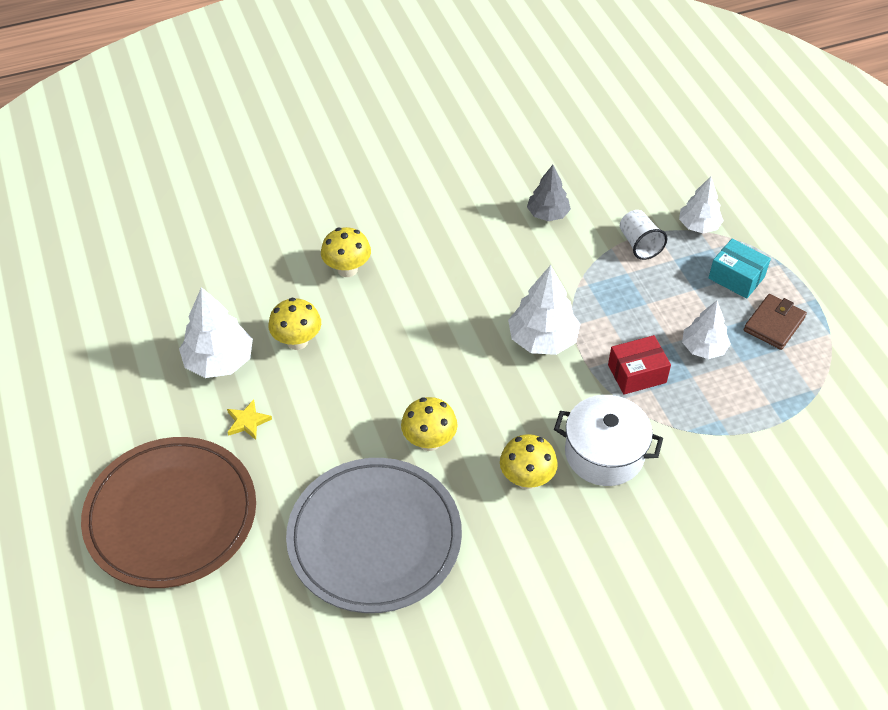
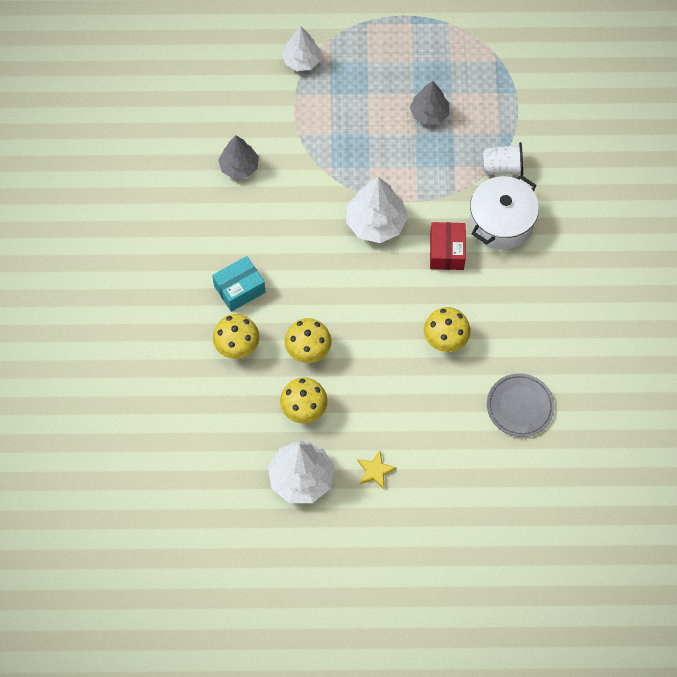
camera: 70 degrees left, 15 degrees up
brown plate [81,437,256,588] -> none
grey plate [286,458,462,613] -> grey plate [487,373,555,437], size x0.49
yellow mushroom [500,434,558,489] -> yellow mushroom moved to [285,318,331,363]
red box [608,335,671,395] -> red box moved to [430,222,466,270]
white cup [620,210,667,260] -> white cup moved to [483,142,523,176]
white tree [682,301,731,359] -> grey tree [410,81,449,125]
turquoise box [709,239,771,299] -> turquoise box moved to [212,256,265,312]
brown wallet [744,294,807,350] -> none

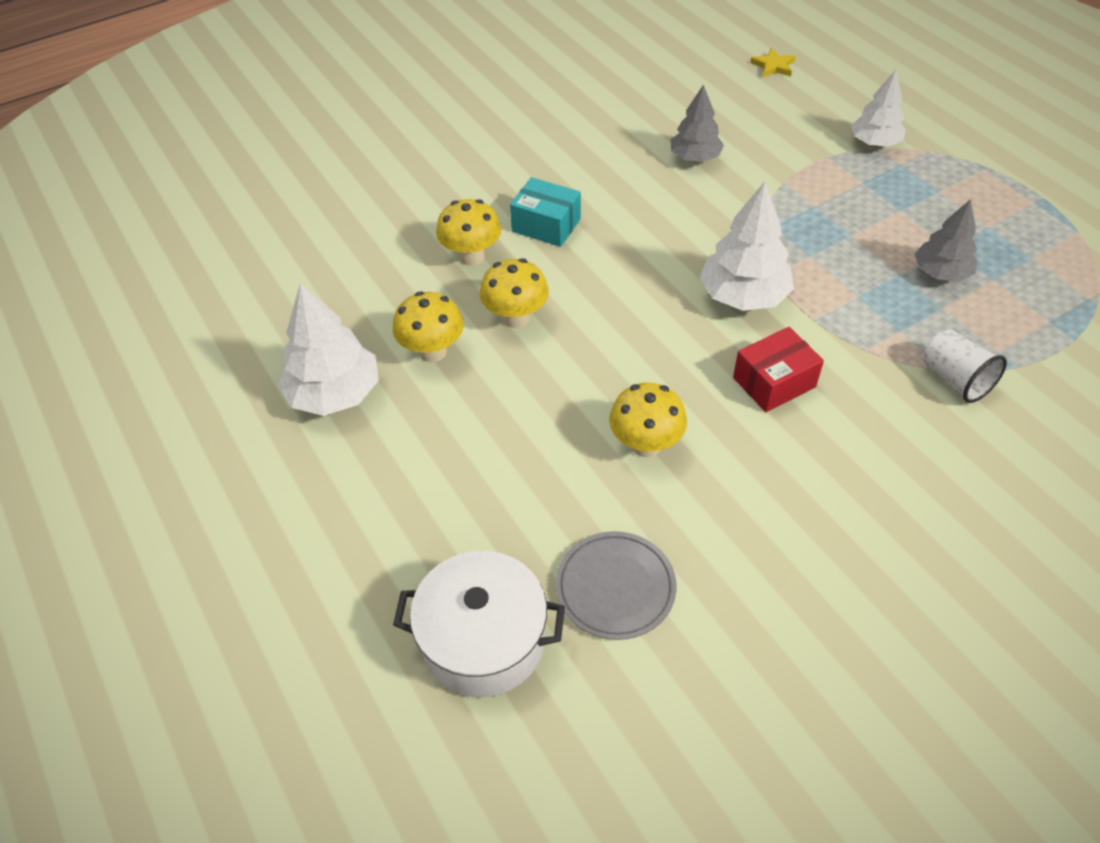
camera: 60 degrees right, 15 degrees down
yellow star [357,451,397,489] -> yellow star moved to [750,48,796,77]
white pot [470,175,539,250] -> white pot moved to [393,551,565,697]

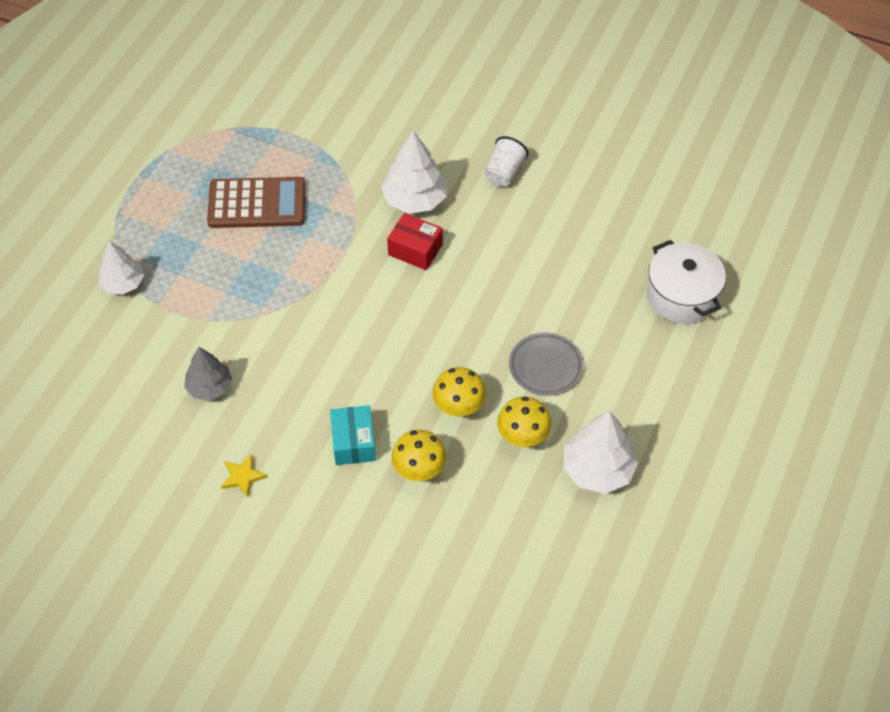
camera: 125 degrees left, 5 degrees up
grey plate [556,531,676,640] -> grey plate moved to [509,333,584,396]
yellow mushroom [609,383,687,457] -> none
white tree [700,182,794,311] -> white tree moved to [381,131,447,214]
yellow star [750,48,796,77] -> yellow star moved to [221,455,267,497]
grey tree [915,199,977,282] -> brown calculator [207,177,306,228]
white cup [923,330,1007,403] -> white cup moved to [484,136,529,187]

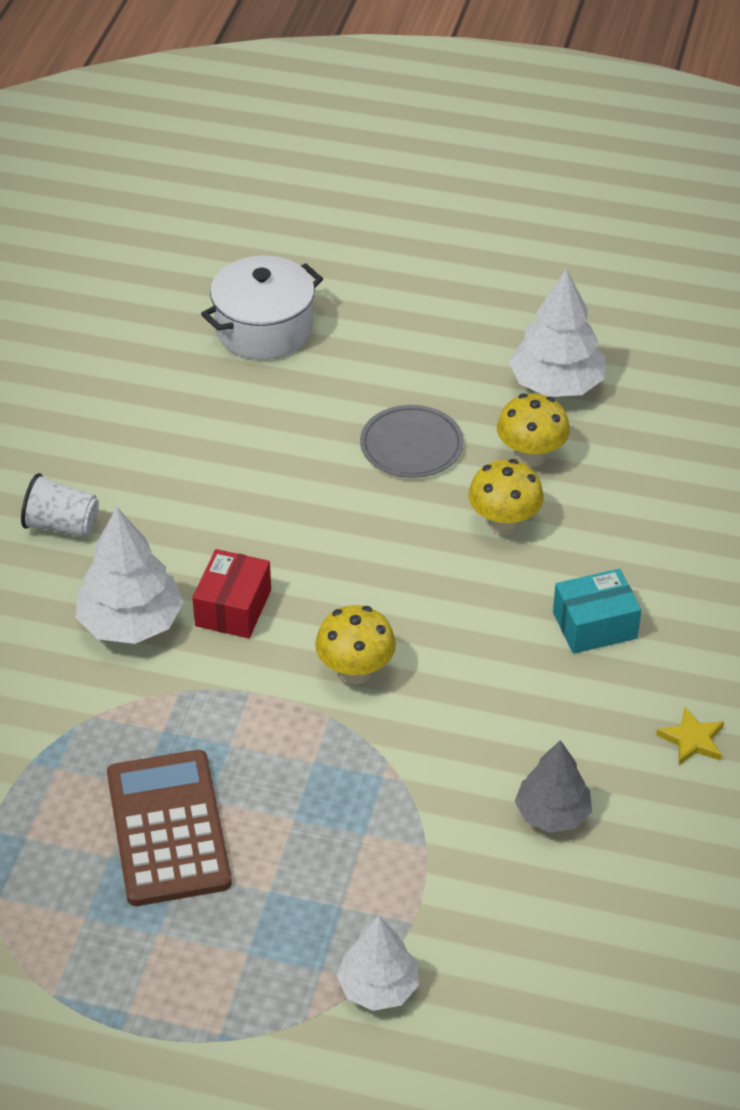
camera: 100 degrees left, 10 degrees down
yellow mushroom [391,430,447,481] -> yellow mushroom moved to [315,605,396,685]

